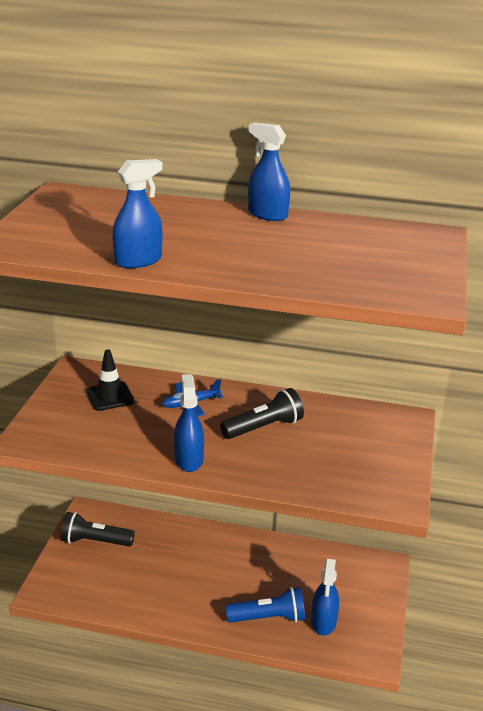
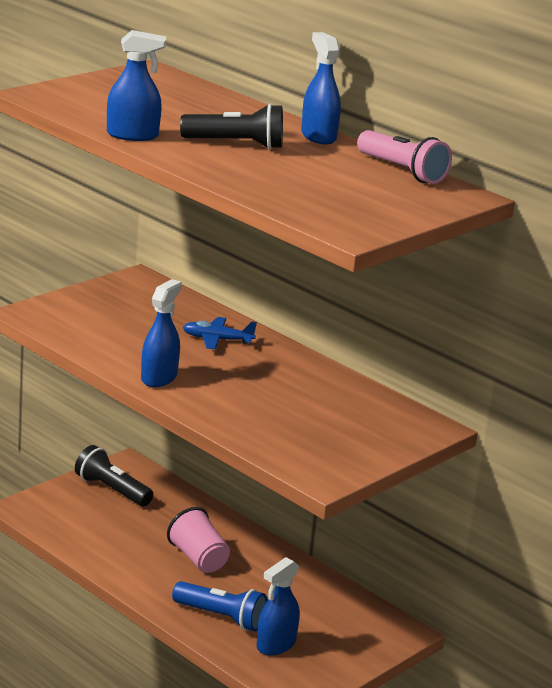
camera: 30 degrees right, 5 degrees down
black traffic cone [86,349,134,411] -> none
black flashlight [220,388,304,439] -> black flashlight moved to [180,104,283,149]
none -> pink cup [167,507,230,573]
none -> pink flashlight [357,130,452,184]

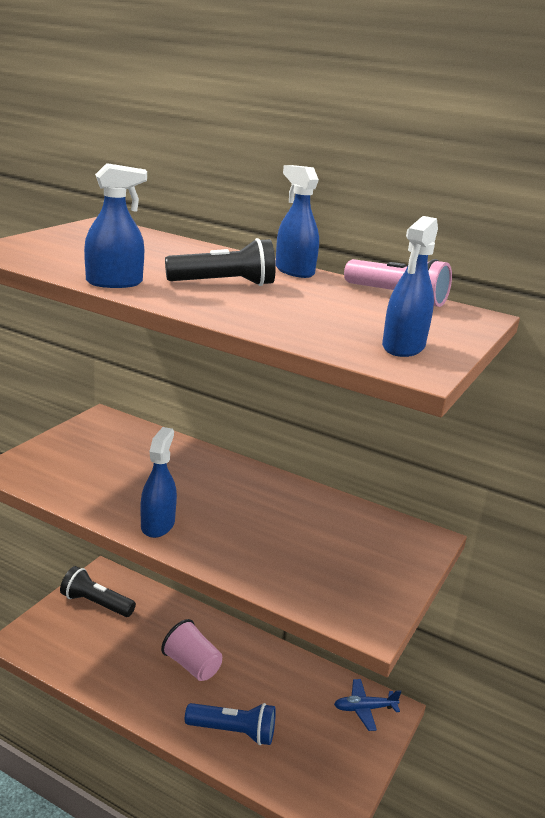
camera: 15 degrees left, 0 degrees up
blue plane [183,317,257,350] -> blue plane moved to [334,679,401,731]
blue spray bottle [256,557,300,656] -> blue spray bottle moved to [382,216,438,357]

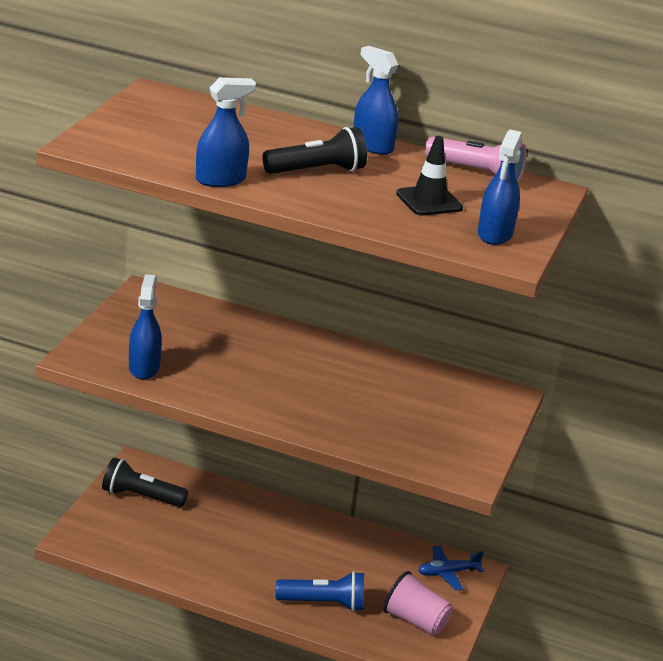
camera: 10 degrees left, 5 degrees up
blue spray bottle [140,427,177,538] -> blue spray bottle moved to [129,274,162,379]
pink cup [161,619,222,681] -> pink cup moved to [383,571,452,635]
none -> black traffic cone [396,136,463,216]

